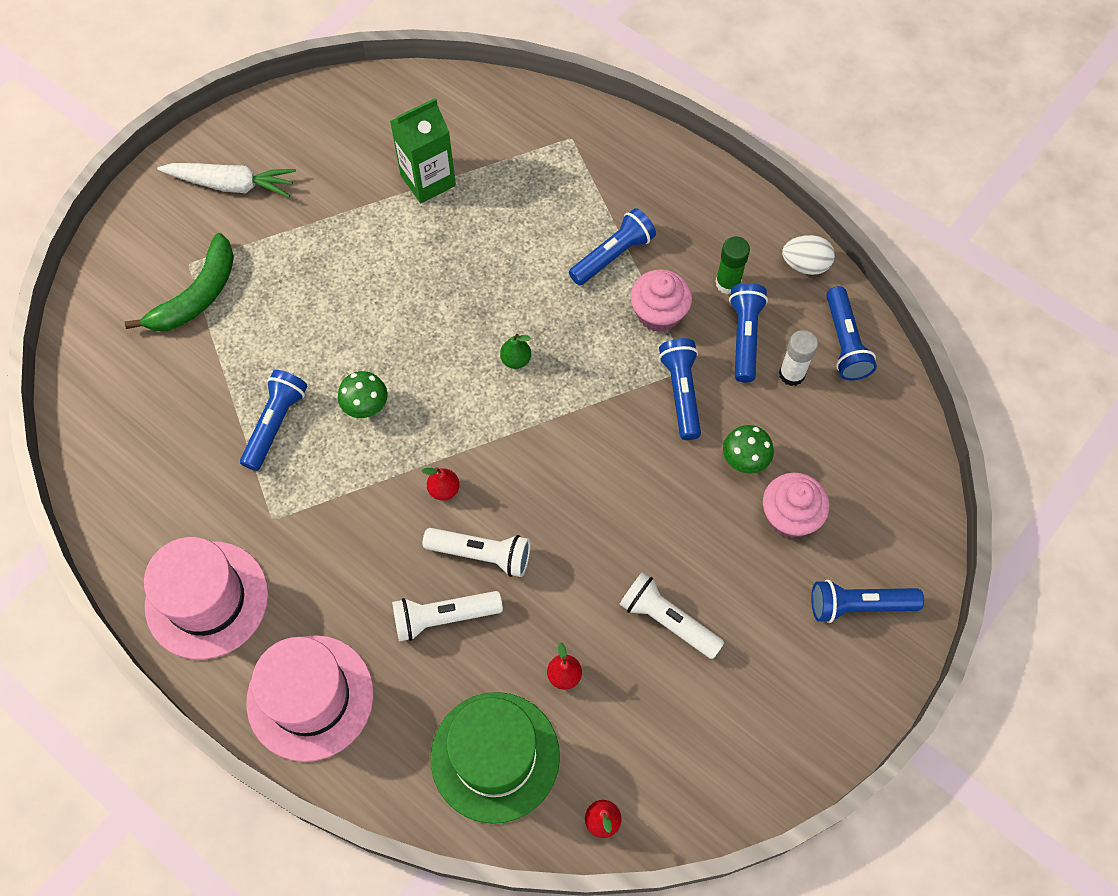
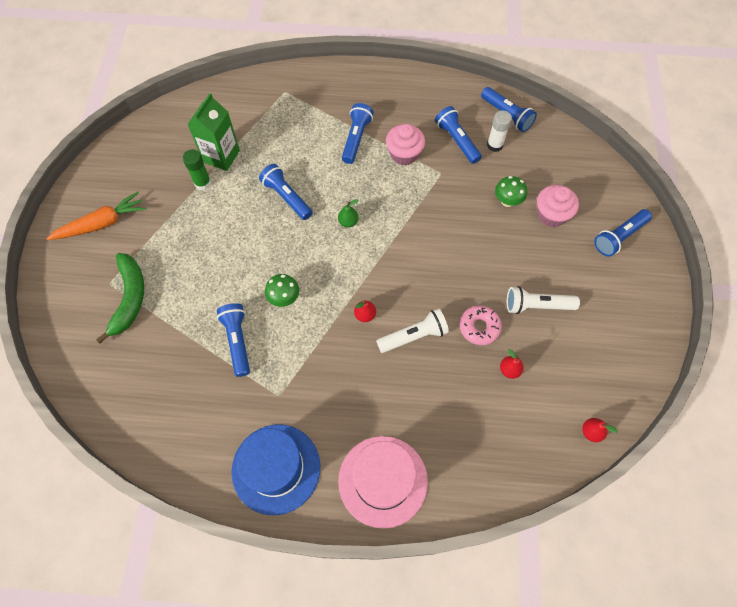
camera: 35 degrees left, 0 degrees up
pink hat [144,537,268,660] -> blue hat [231,425,320,515]
white carrot [157,163,296,197] -> orange carrot [46,192,146,240]
white flashlight [392,591,503,642] -> none
green hat [431,692,560,824] -> none
blue flashlight [659,338,701,440] -> blue flashlight moved to [259,164,313,220]
green glue stick [715,237,750,294] -> green glue stick moved to [183,149,211,190]
white egg [782,235,835,275] -> none
none -> pink donut [460,305,502,345]

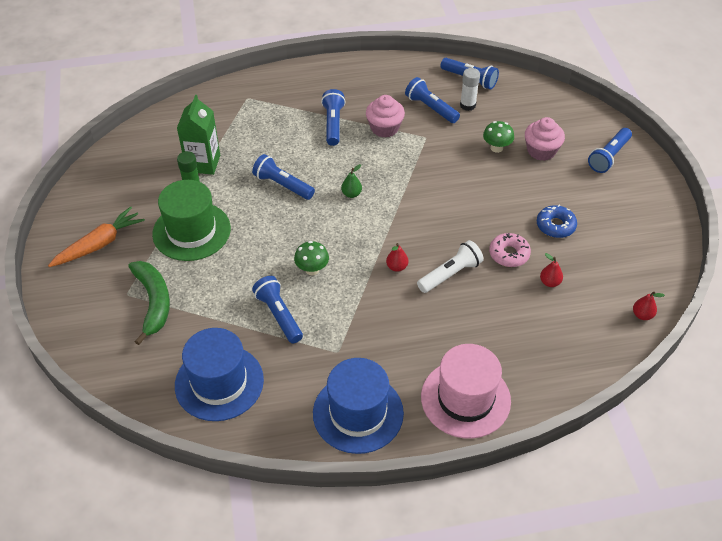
camera: 15 degrees left, 15 degrees down
white flashlight [507,286,580,314] -> blue donut [537,204,577,238]
none -> green hat [152,180,231,261]
none -> blue hat [175,328,264,421]

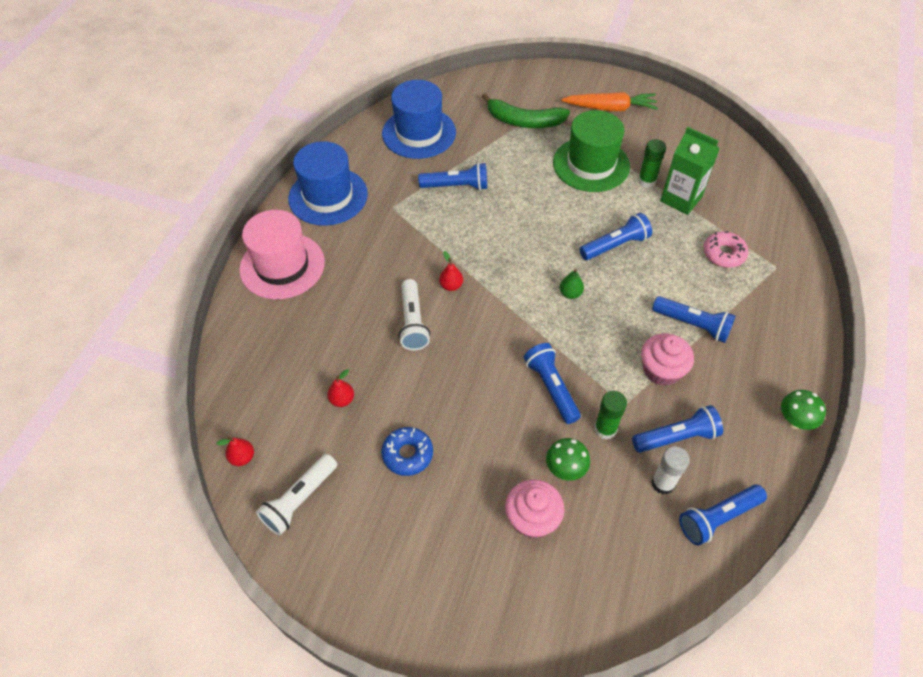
camera: 120 degrees right, 5 degrees up
orange carrot [48,206,145,267] -> orange carrot turned 75 degrees counterclockwise [561,92,658,111]
green mushroom [294,241,329,275] -> green mushroom moved to [781,390,826,430]
pink donut [489,233,531,267] -> pink donut moved to [703,231,748,268]
blue flashlight [588,128,632,173] -> blue flashlight moved to [524,343,581,424]
none -> white flashlight [256,454,337,536]
none -> green glue stick [594,391,627,440]

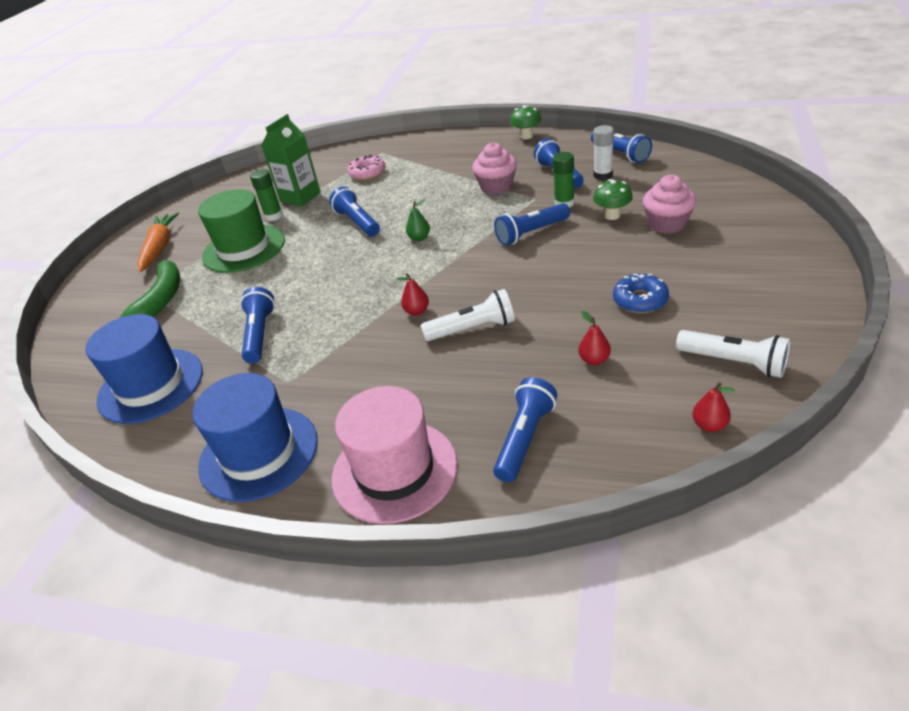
camera: 90 degrees left, 15 degrees down
blue flashlight [652,296,736,343] -> blue flashlight moved to [493,377,557,482]

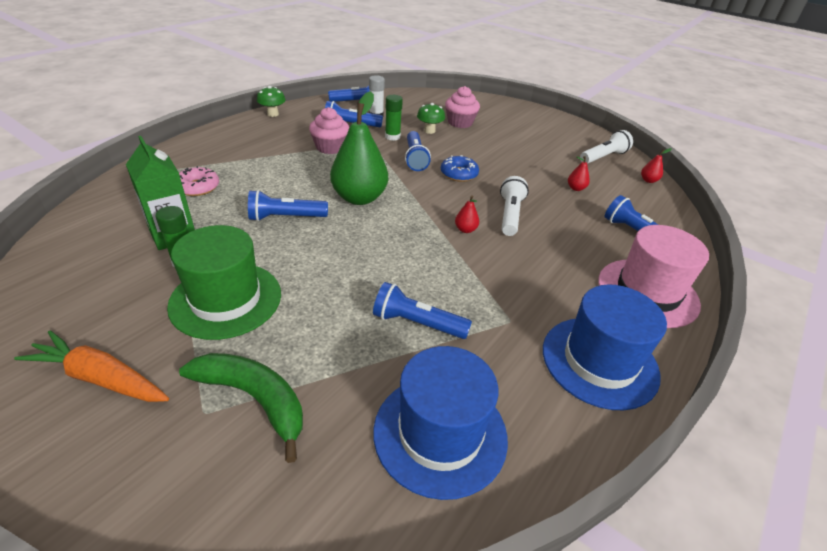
camera: 75 degrees left, 0 degrees up
green pear [406,199,430,241] -> green pear [330,91,388,205], size x2.49
blue donut [613,273,669,313] -> blue donut moved to [441,155,479,182]

